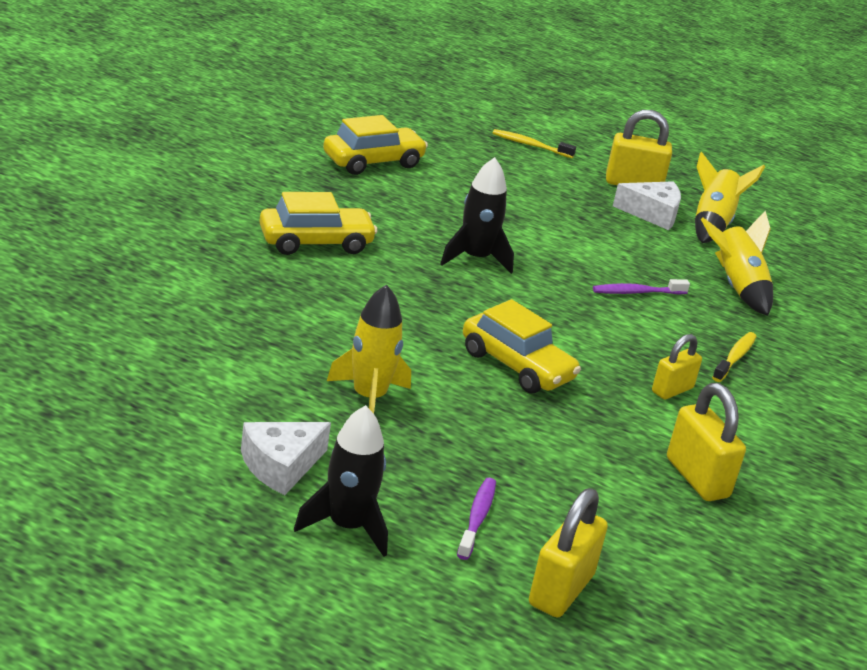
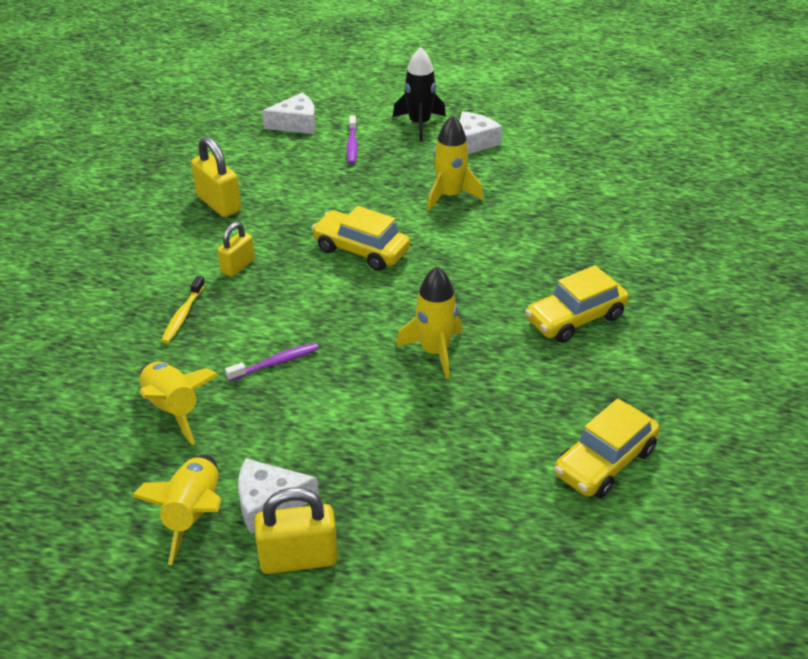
camera: 170 degrees right, 10 degrees up
black rocket [440,157,514,274] -> yellow rocket [396,266,462,379]
yellow toothbrush [493,129,576,158] -> none
yellow padlock [529,488,608,617] -> white cheese [262,93,316,134]

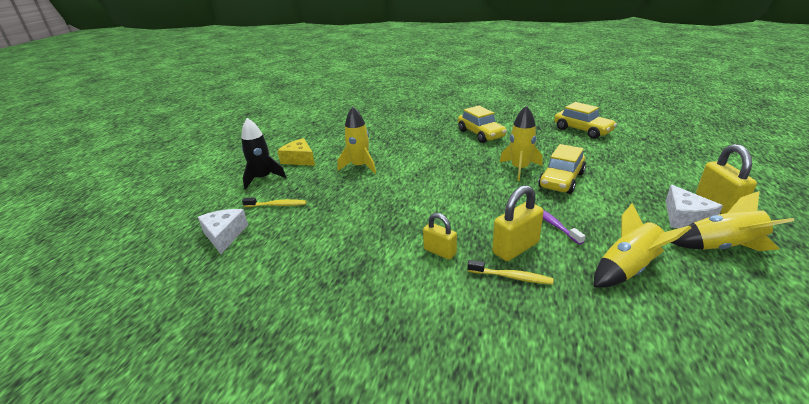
camera: 85 degrees left, 10 degrees down
yellow padlock [191,136,241,217] -> yellow padlock moved to [492,185,544,261]
yellow car [311,206,410,271] -> yellow car moved to [538,144,586,194]
purple toothbrush [347,115,358,164] -> yellow toothbrush [242,197,307,207]
white cheese [460,111,502,154] -> yellow cheese [277,138,315,166]

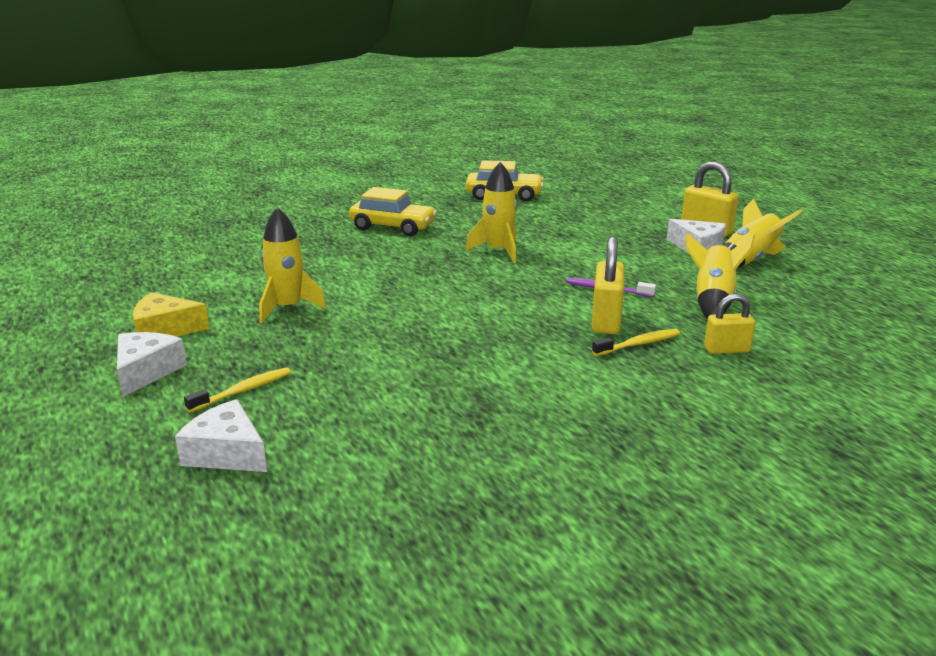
camera: 45 degrees left, 5 degrees down
black rocket [241,118,286,189] -> white cheese [117,332,187,397]
yellow padlock [423,213,457,260] -> yellow padlock moved to [704,294,755,354]
yellow car [538,144,586,194] -> none

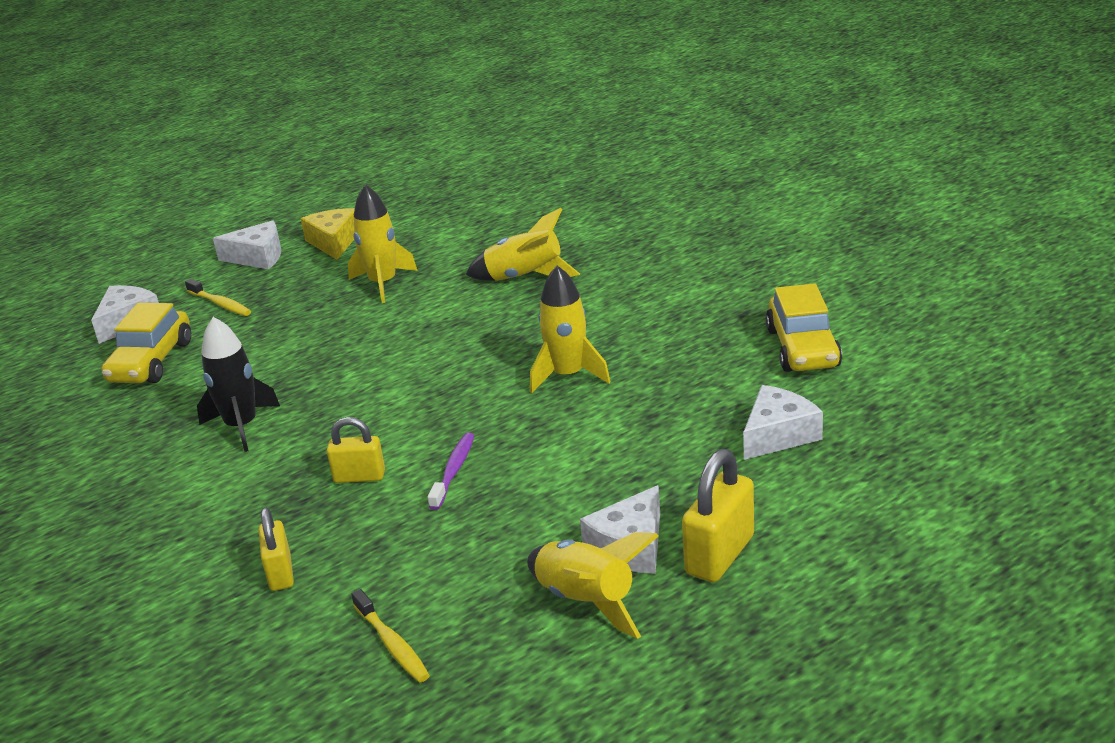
camera: 85 degrees right, 5 degrees up
yellow car [349,187,437,236] -> yellow car moved to [102,303,191,383]
yellow padlock [592,236,625,334] -> yellow padlock [327,417,385,483], size x0.65
yellow toothbrush [592,329,680,356] -> yellow toothbrush moved to [351,589,430,683]
yellow rocket [686,233,755,319] -> yellow rocket moved to [465,208,580,281]
none -> black rocket [197,317,280,452]
none -> white cheese [743,385,823,460]

